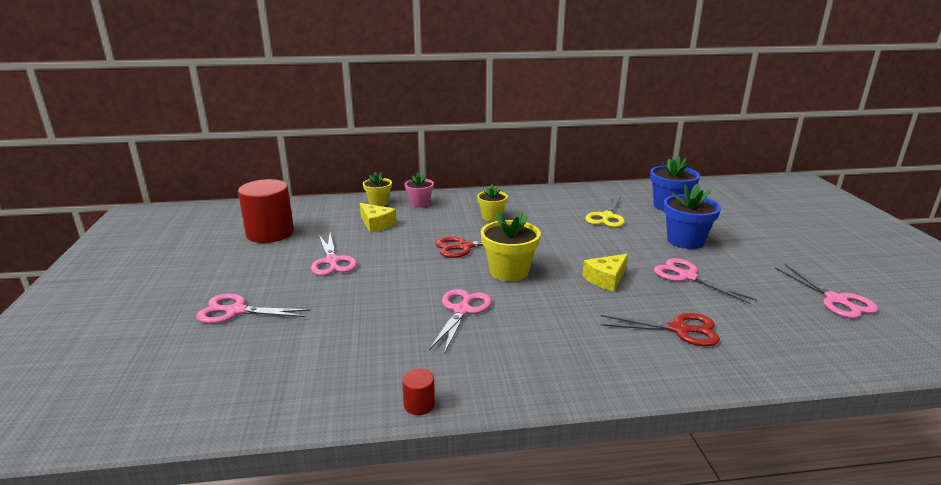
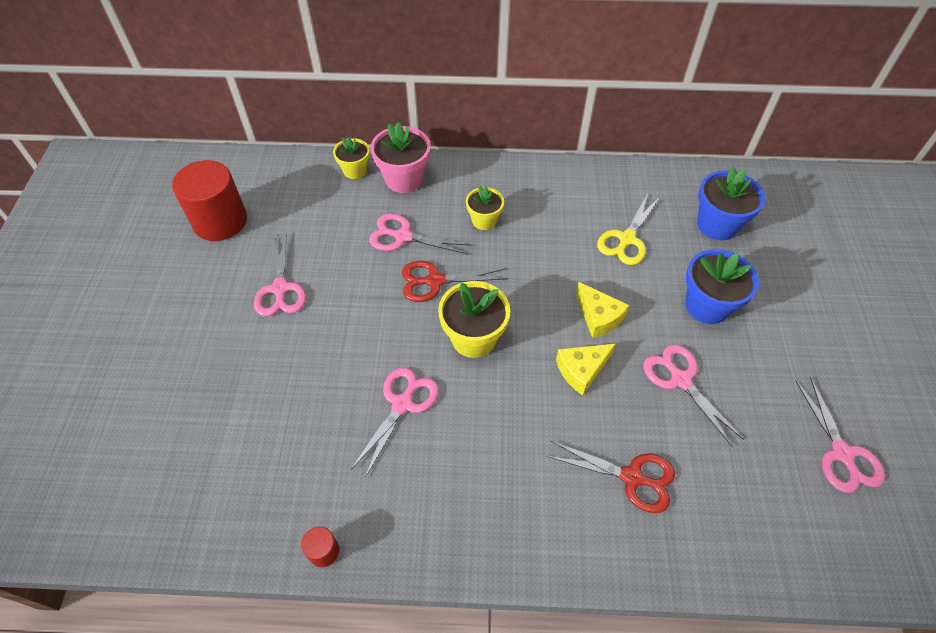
camera: 10 degrees right, 30 degrees up
pink scissors [196,294,310,324] -> pink scissors moved to [369,214,471,255]
yellow cheese [360,203,397,233] -> yellow cheese moved to [576,282,629,338]
pink flower pot [405,173,434,208] -> pink flower pot [370,122,431,193], size x1.61

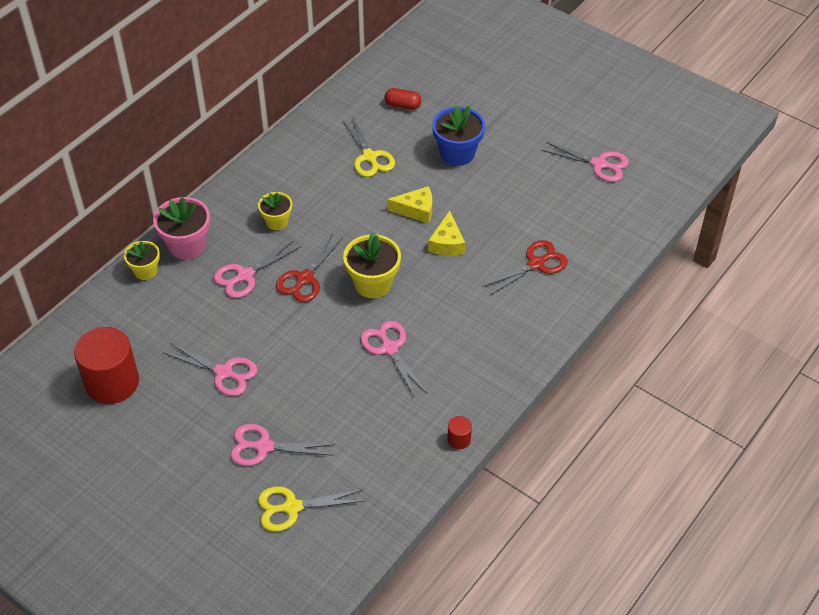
camera: 55 degrees left, 5 degrees down
pink scissors [643,344,744,447] -> pink scissors moved to [230,424,335,466]
blue flower pot [697,167,765,240] -> red capsule [385,88,422,110]
none -> yellow scissors [258,487,366,532]

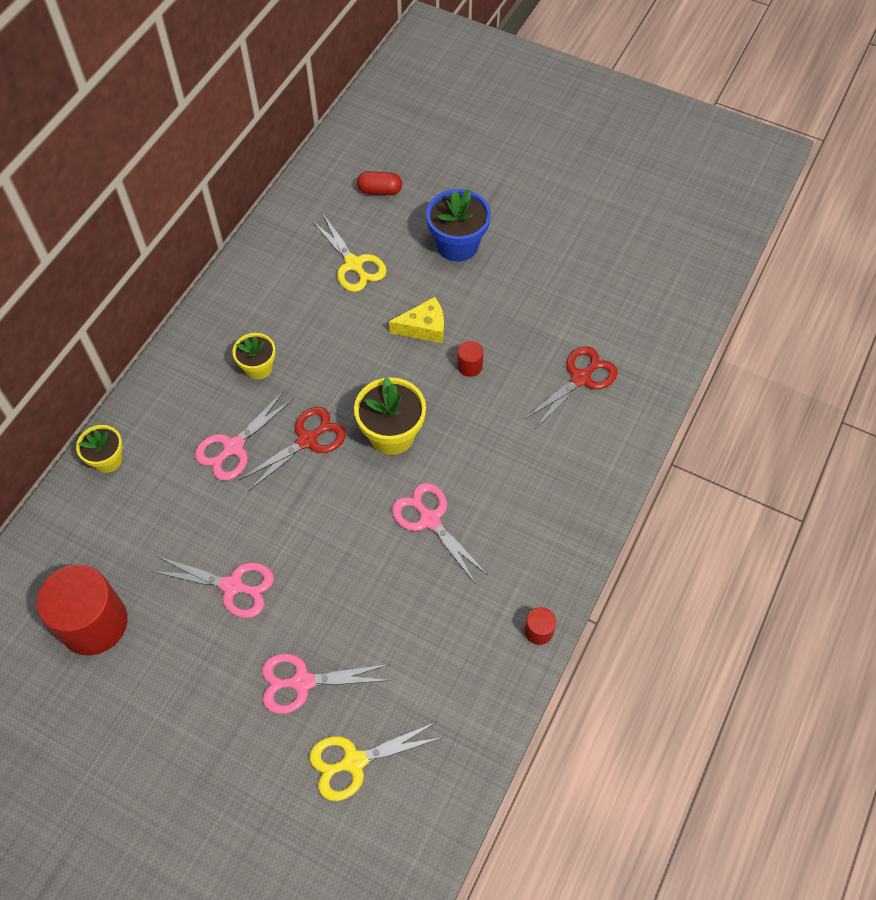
camera: 10 degrees left, 10 degrees up
pink flower pot [153,197,210,260] -> none
red scissors [276,234,343,302] -> red scissors turned 150 degrees counterclockwise [239,407,346,491]
yellow cheese [428,210,465,256] -> red cylinder [457,341,484,377]
pink scissors [542,142,629,182] -> none

